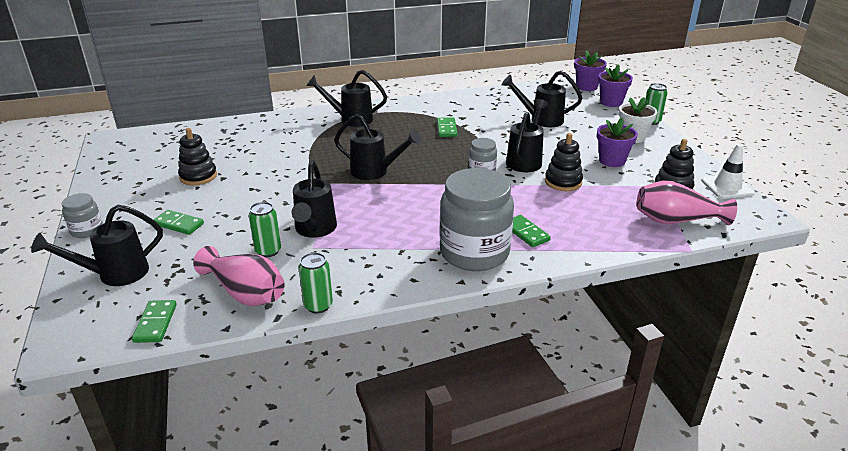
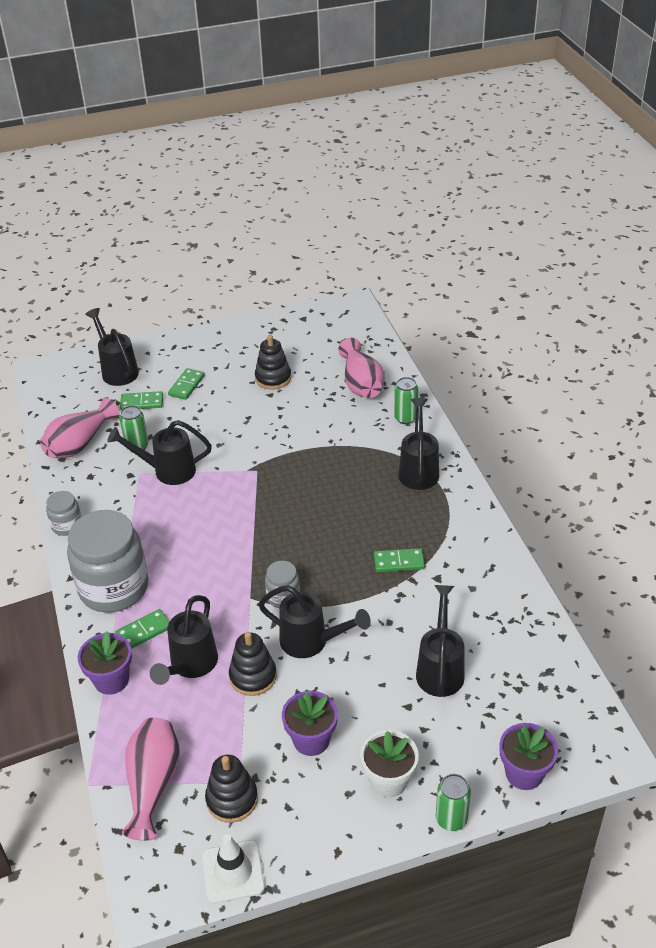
camera: 90 degrees right, 10 degrees up
grey jar [62,193,103,238] -> grey jar moved to [46,491,82,536]
green domino [132,300,177,343] -> green domino moved to [120,391,163,410]
green can [298,252,333,314] -> green can moved to [394,377,418,424]
black watering can [334,114,421,180] -> black watering can moved to [150,595,218,685]
purple flower pot [574,50,607,91] -> purple flower pot moved to [78,631,132,695]
none -> pink vase [338,338,385,398]

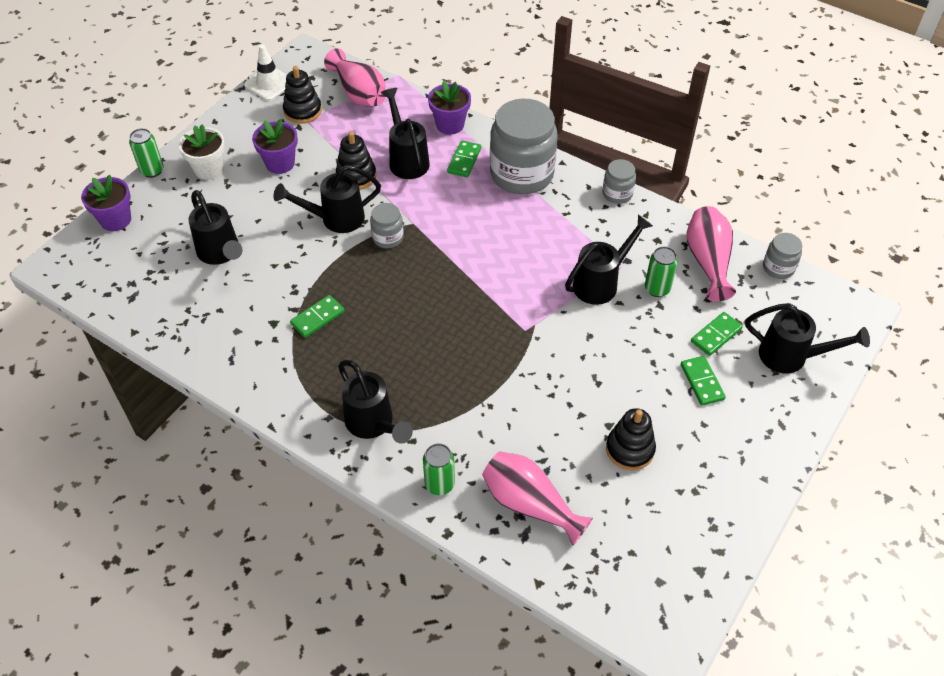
camera: 140 degrees right, 10 degrees up
none -> grey jar [763,233,802,279]

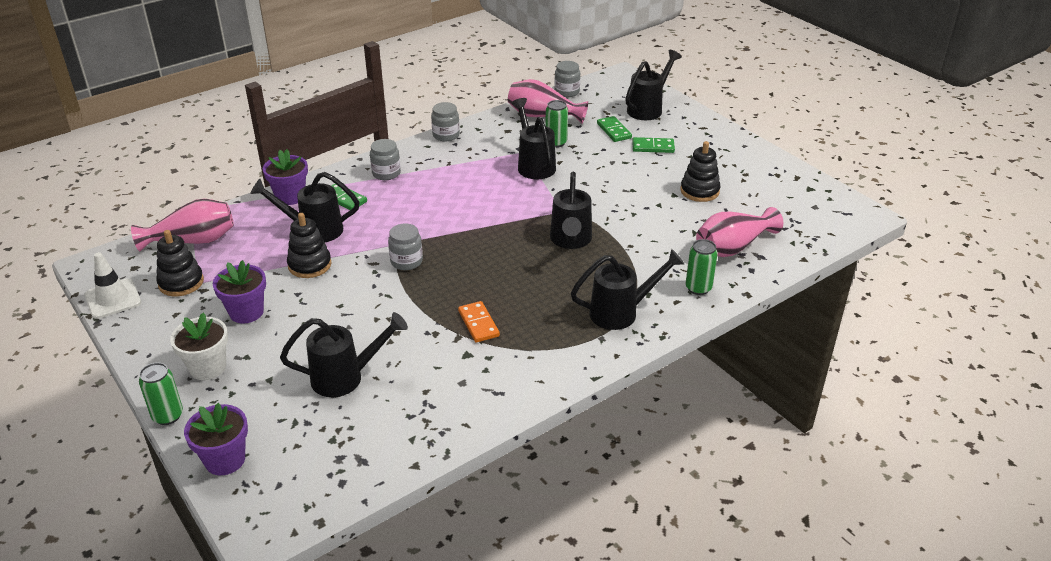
camera: 70 degrees left, 15 degrees down
black watering can [273,165,381,233] -> black watering can moved to [550,172,592,249]
green domino [290,295,345,338] -> orange domino [458,301,500,342]
grey jar [490,99,558,194] -> grey jar [370,139,401,180], size x0.47

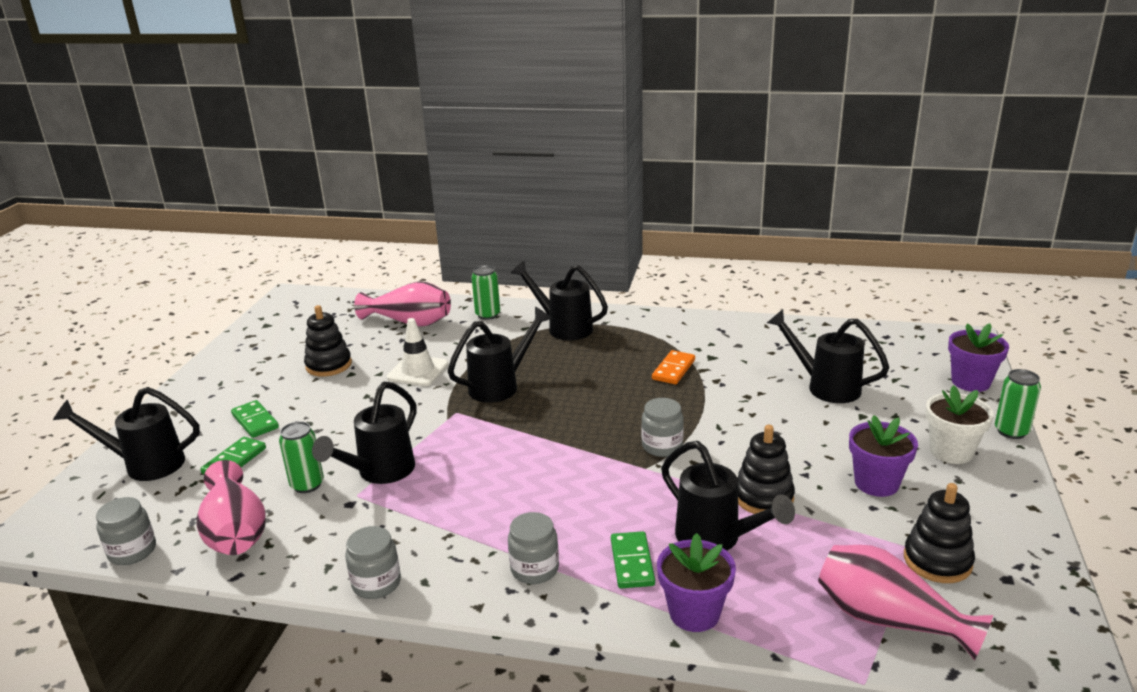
camera: 130 degrees left, 10 degrees down
white traffic cone [85,252,141,319] -> white traffic cone moved to [387,318,449,386]

